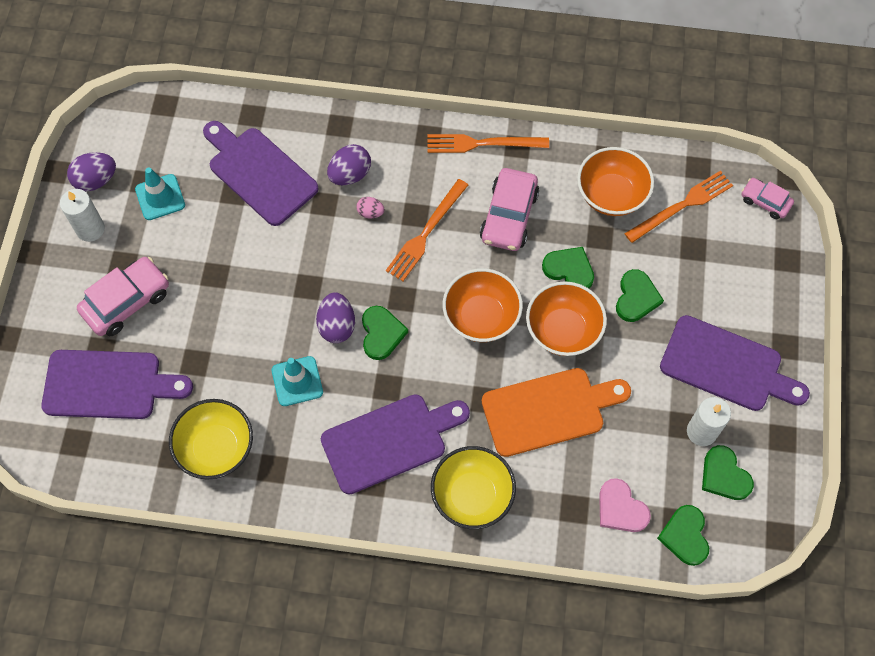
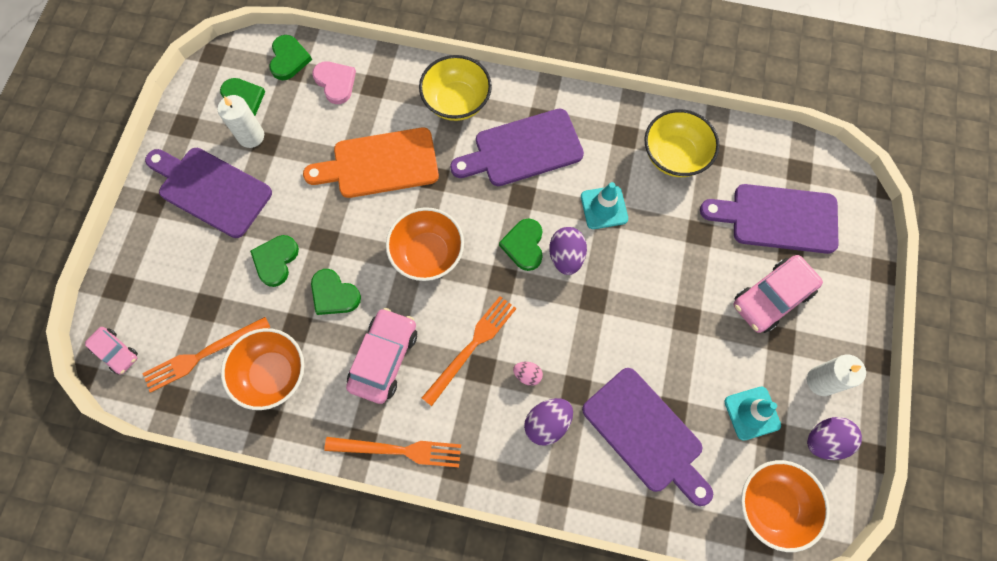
camera: 175 degrees left, 5 degrees up
orange bowl [526,281,607,356] -> orange bowl moved to [741,460,830,552]

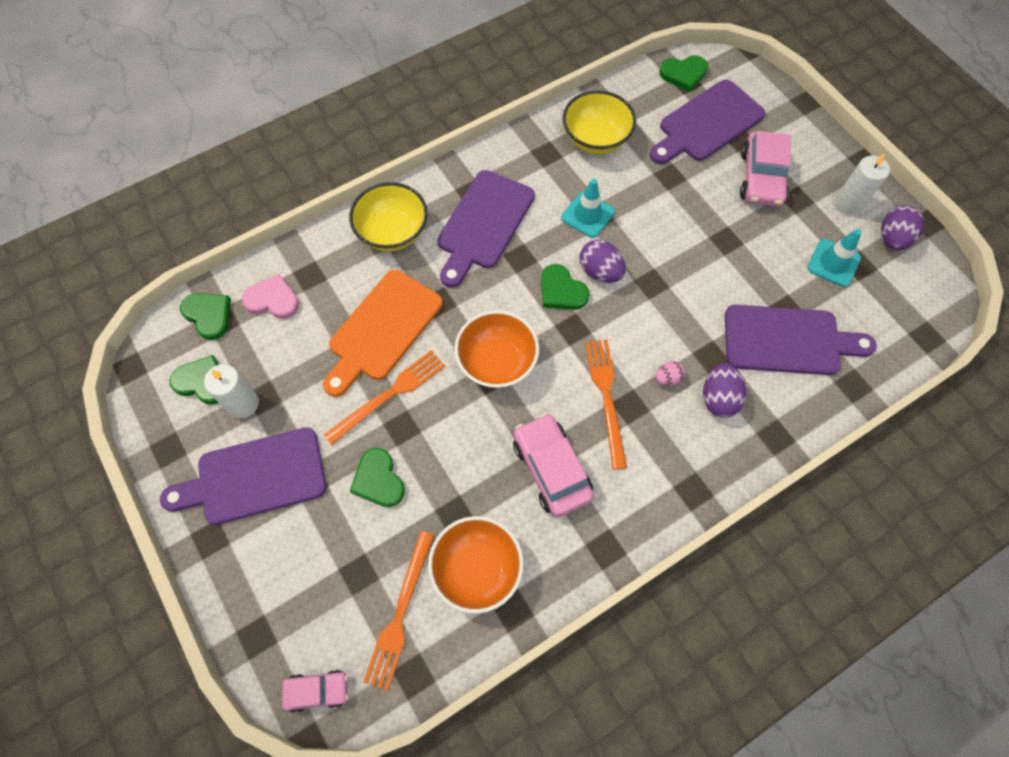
camera: 45 degrees left, 5 degrees down
green heart [311,269,361,315] -> green heart moved to [659,55,708,92]
orange fork [324,437,461,467] -> orange fork moved to [324,350,445,445]
orange bowl [741,460,830,552] -> none

